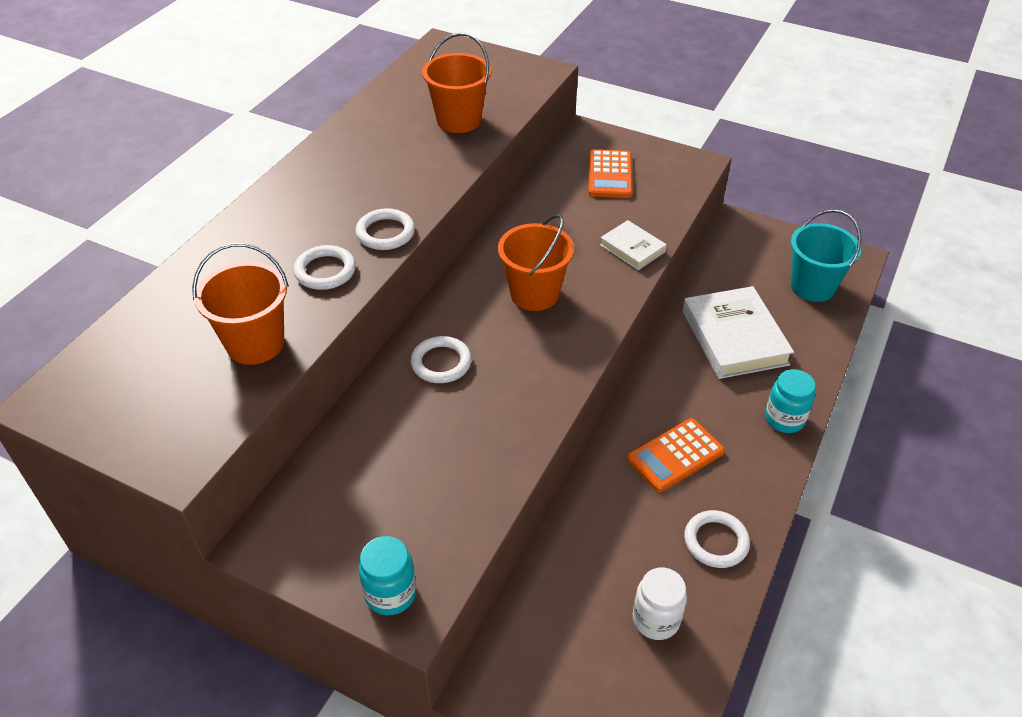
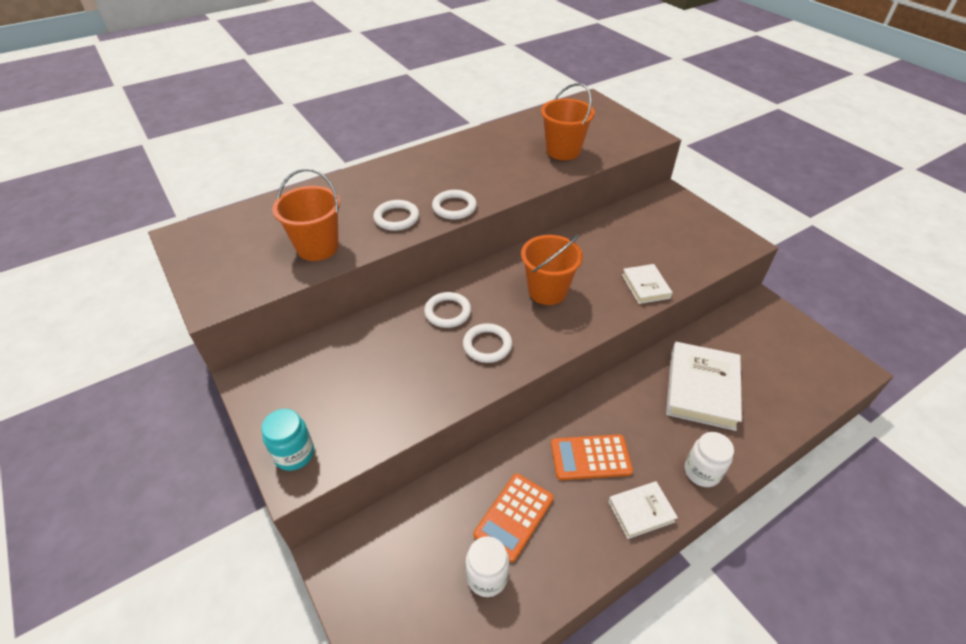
camera: 30 degrees right, 0 degrees up
orange calculator [588,149,633,198] -> orange calculator moved to [474,473,554,562]
white ring [684,510,750,568] -> white ring moved to [463,323,512,363]
turquoise jar [765,369,816,433] -> white jar [685,432,734,487]
turquoise bucket [791,209,861,302] -> none
none -> white book [608,481,678,539]

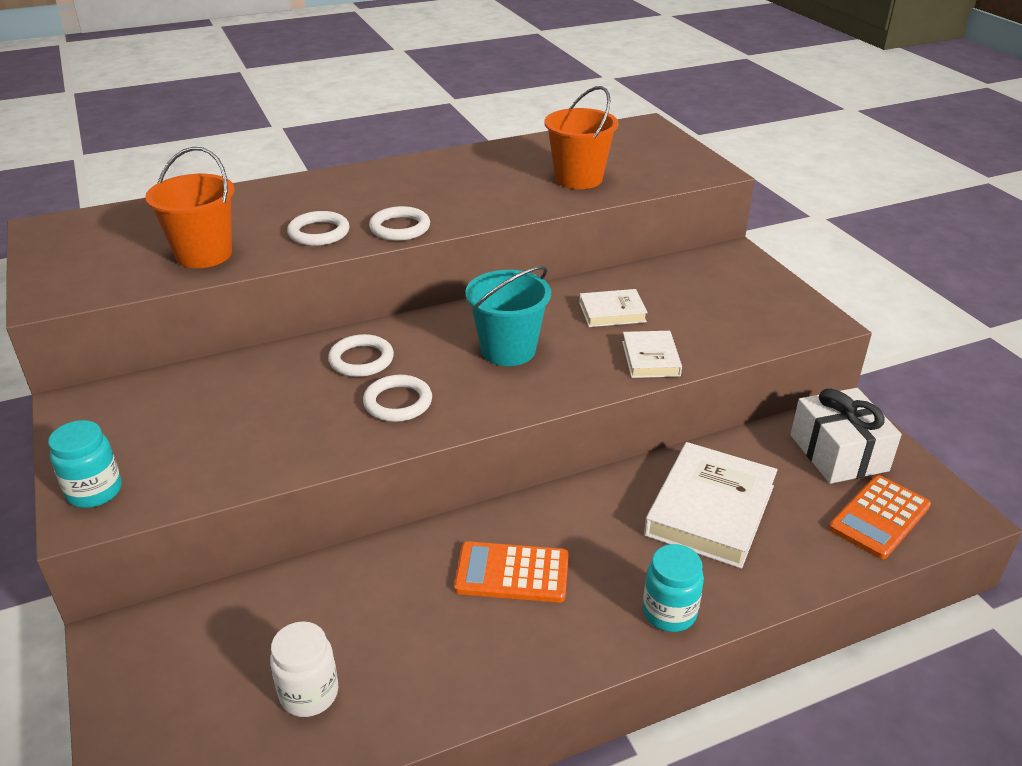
camera: 10 degrees right, 10 degrees down
orange calculator [474,473,554,562] -> orange calculator moved to [829,475,931,559]
orange bucket [521,235,583,305] -> turquoise bucket [465,266,551,366]
white book [608,481,678,539] -> white book moved to [579,289,648,327]
white jar [685,432,734,487] -> turquoise jar [643,544,704,632]
none -> white gift [790,388,902,484]

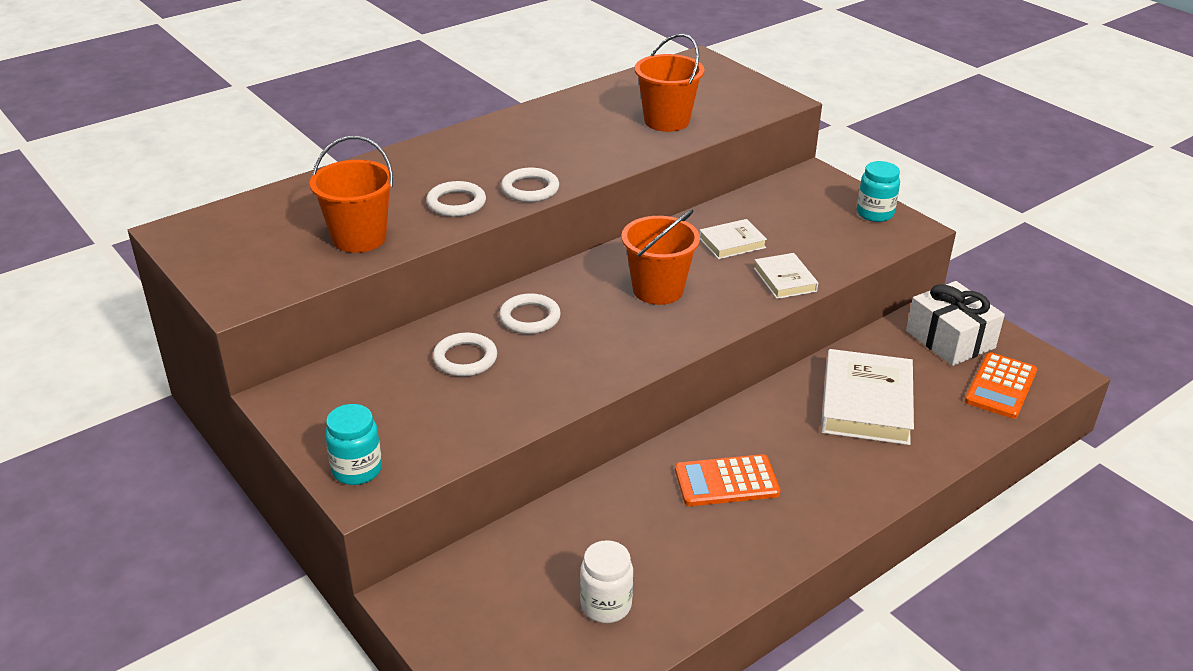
camera: 15 degrees left, 0 degrees up
white ring [363,375,432,422] -> white ring moved to [433,333,497,376]
turquoise bucket [465,266,551,366] -> orange bucket [621,209,700,305]
turquoise jar [643,544,704,632] -> turquoise jar moved to [857,161,900,222]

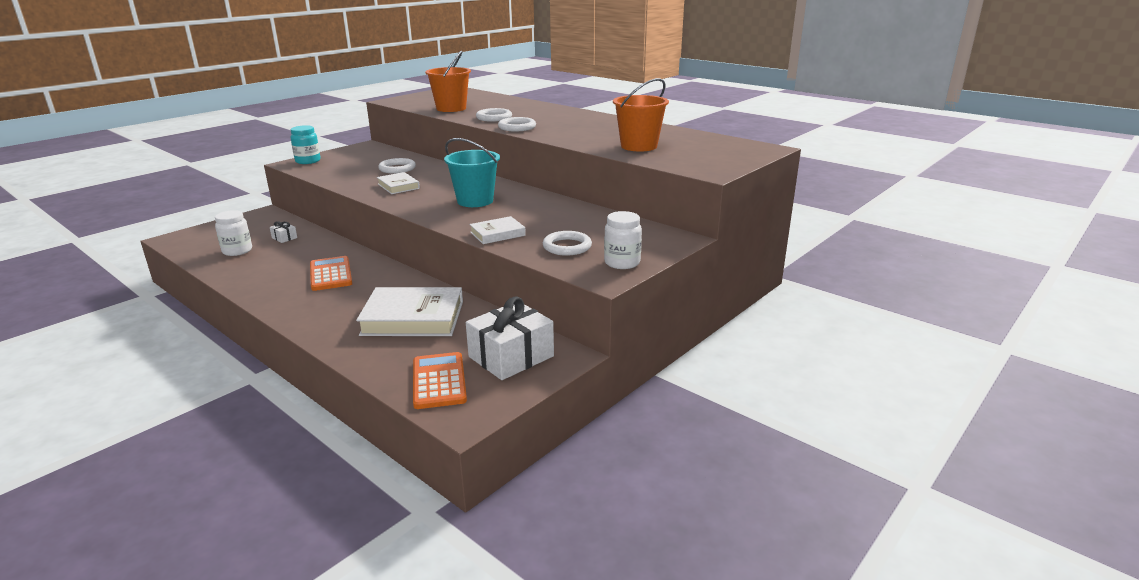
camera: 80 degrees right, 10 degrees down
white ring [499,293,561,334] -> white ring moved to [543,231,592,256]
orange bucket [621,209,700,305] -> turquoise bucket [444,138,500,207]
white book [699,219,767,259] -> white book moved to [377,172,420,194]
turquoise jar [857,161,900,222] -> white jar [604,211,642,269]
orange calculator [965,352,1037,419] -> orange calculator turned 60 degrees clockwise [413,352,467,409]
none -> white gift [270,221,297,243]

